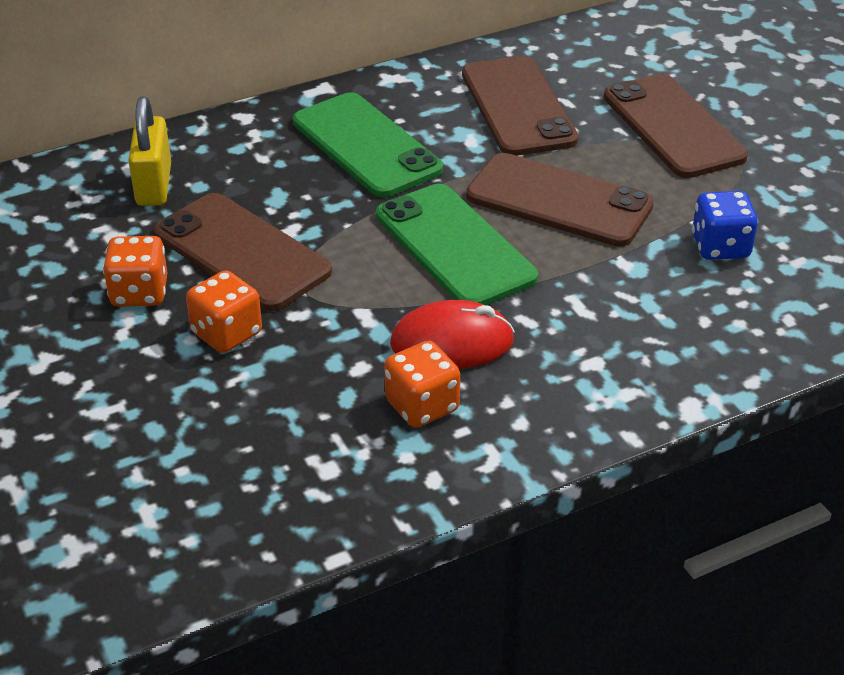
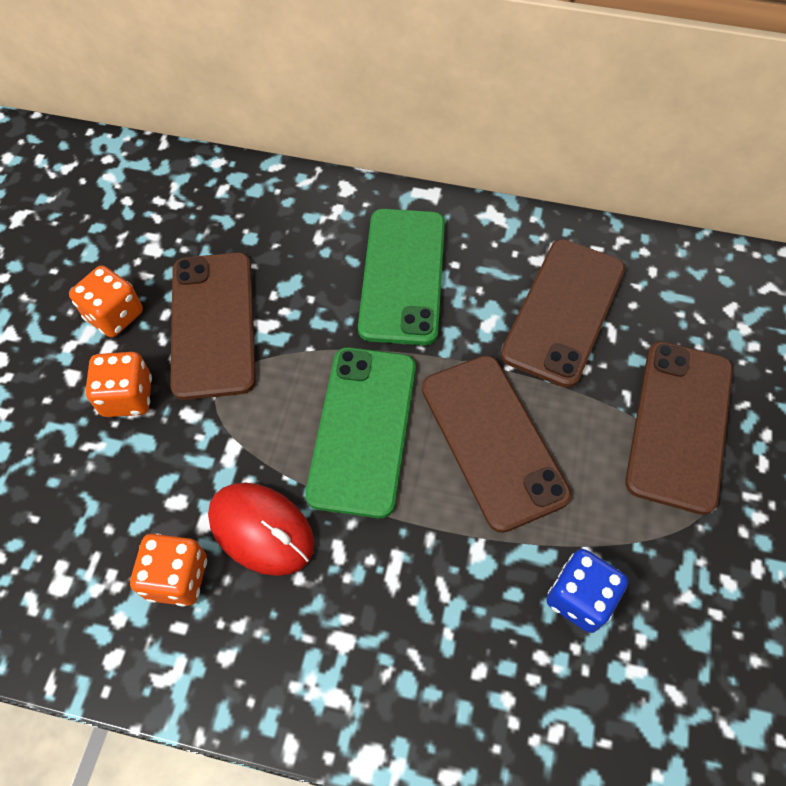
camera: 40 degrees right, 20 degrees up
yellow padlock [128,97,171,206] -> none

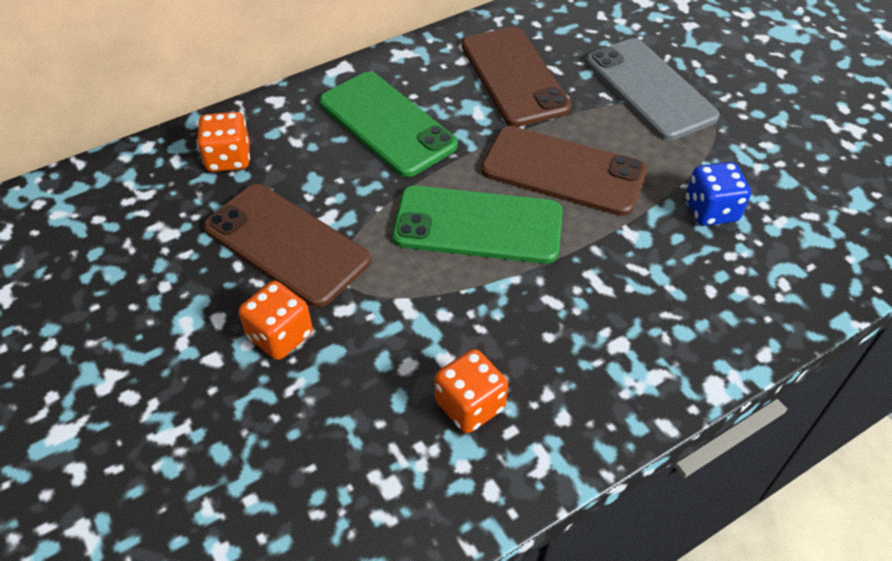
camera: 45 degrees left, 10 degrees down
orange dice [69,266,143,337] -> orange dice moved to [197,112,250,172]
red mouse [208,483,314,576] -> none
green phone [305,347,416,518] -> green phone turned 45 degrees counterclockwise [392,186,563,264]
brown phone [625,341,733,515] -> grey phone [586,38,720,141]

